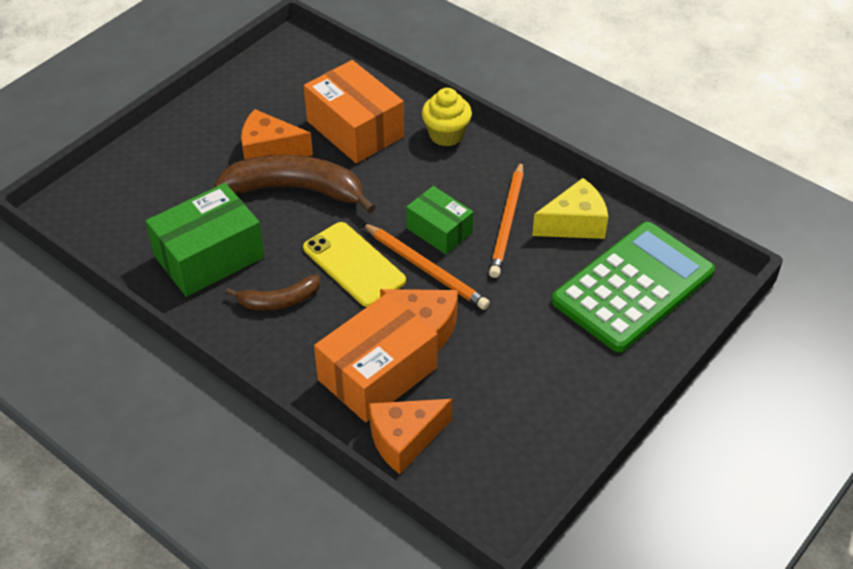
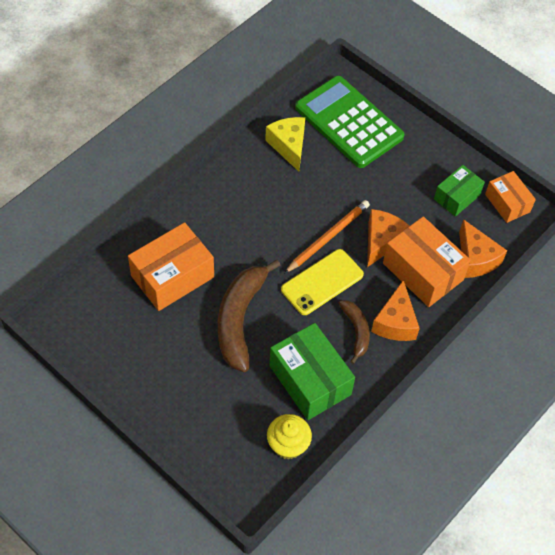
camera: 90 degrees left, 10 degrees up
orange cheese [241,109,313,160] -> orange cheese moved to [371,280,420,341]
green box [406,186,473,254] -> green box moved to [434,165,485,217]
yellow cupcake [422,88,472,147] -> yellow cupcake moved to [267,414,312,459]
orange pencil [489,161,524,278] -> none
none -> orange box [485,171,536,223]

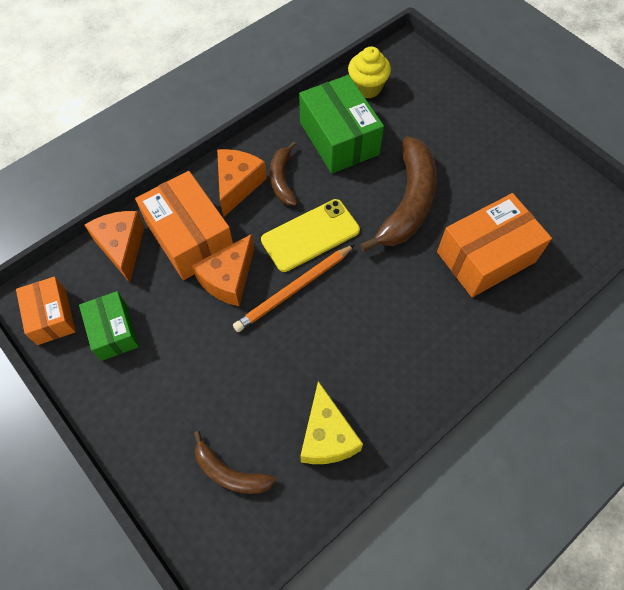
camera: 170 degrees left, 5 degrees up
green calculator [295,76,404,168] -> brown banana [194,431,276,494]
green box [434,165,485,217] -> green box turned 75 degrees counterclockwise [79,291,139,361]

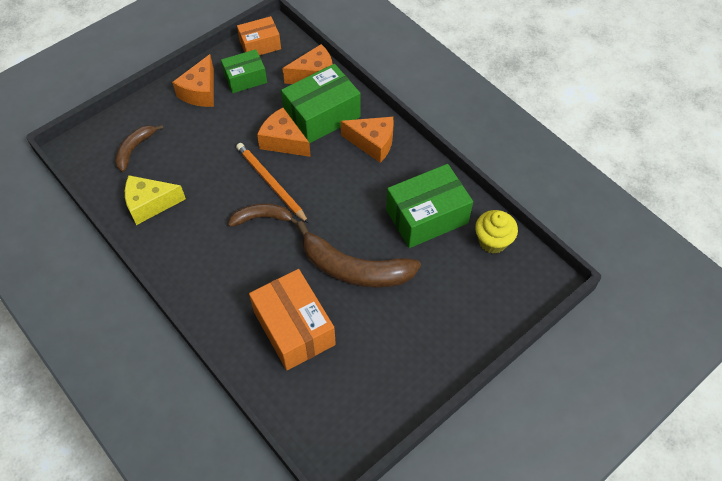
camera: 90 degrees right, 5 degrees down
orange box [135,171,233,280] -> green box [281,64,360,144]
yellow phone [261,199,360,272] -> none
brown banana [270,141,298,206] -> brown banana moved to [228,203,298,227]
none -> orange cheese [172,54,214,107]

